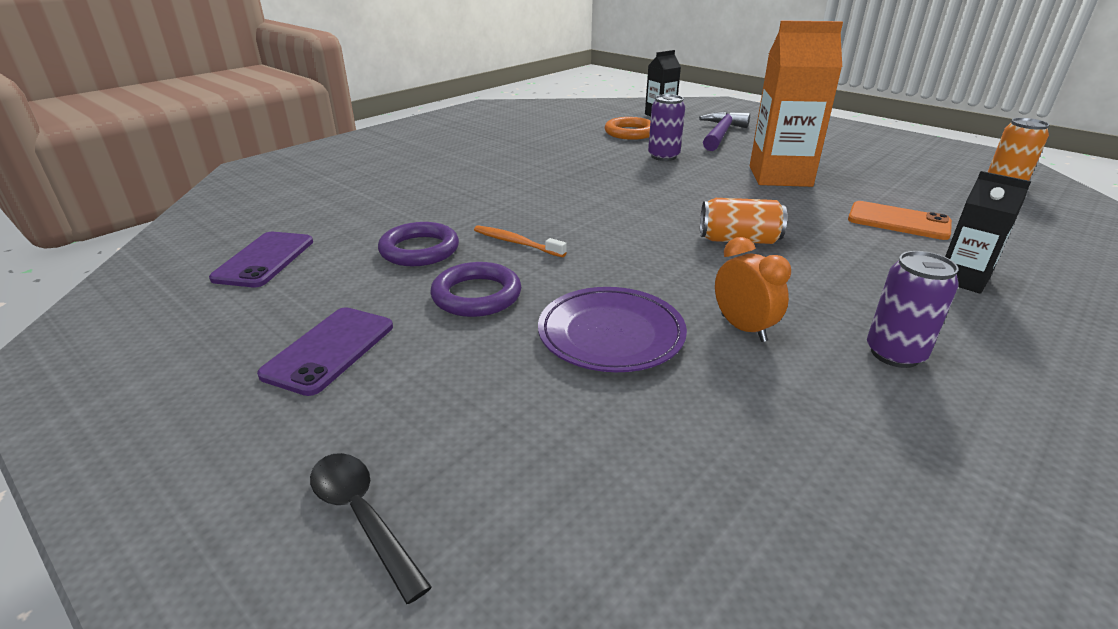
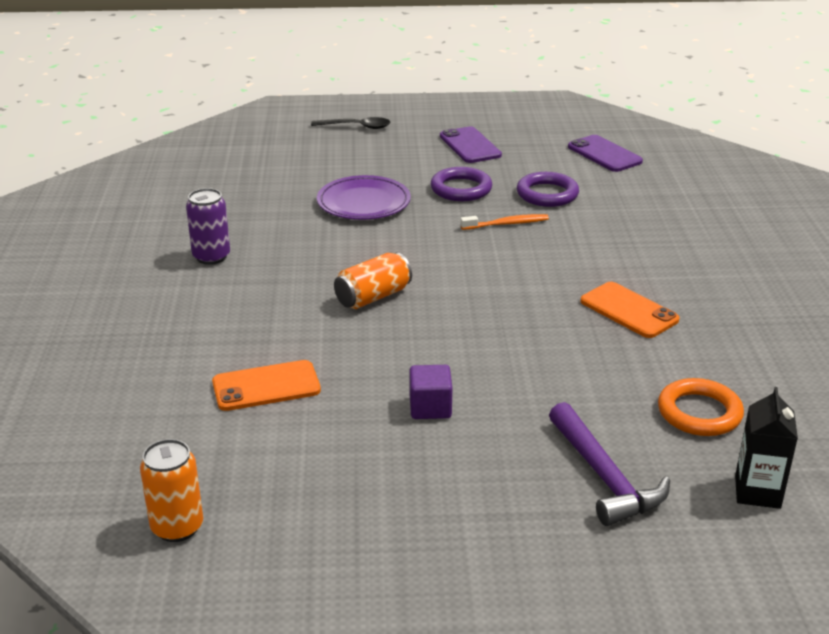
camera: 135 degrees right, 0 degrees up
purple can [648,94,685,161] -> none
orange clock [715,237,791,342] -> none
orange carton [750,20,843,187] -> purple cube [410,365,452,419]
black carton [945,171,1031,294] -> none
none -> orange phone [580,282,680,338]

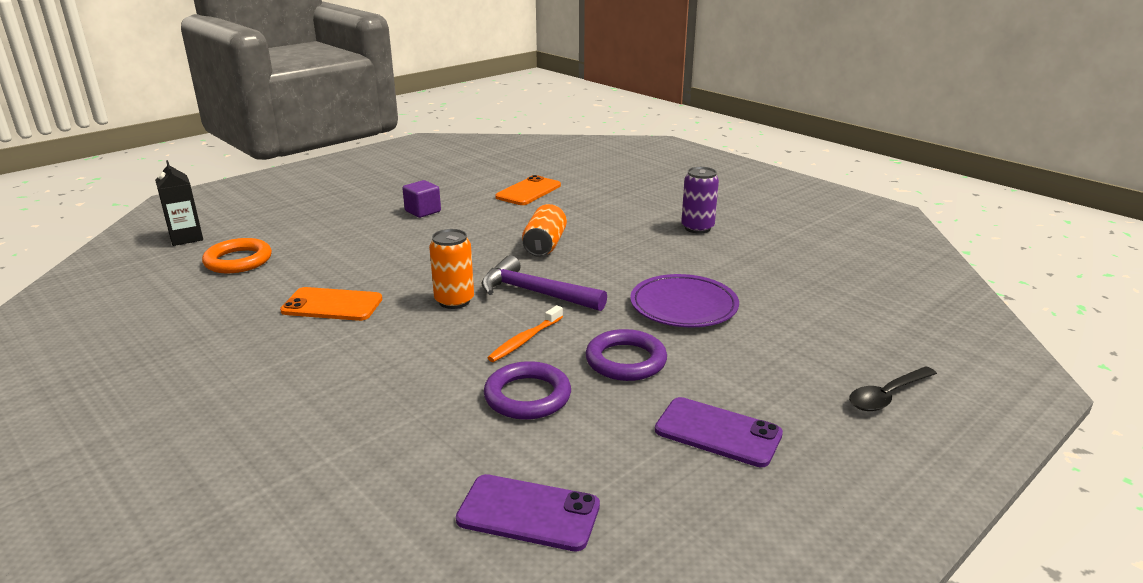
camera: 140 degrees right, 5 degrees down
orange can [140,439,203,542] -> orange can moved to [429,229,474,309]
purple hammer [549,402,670,526] -> purple hammer moved to [481,255,607,311]

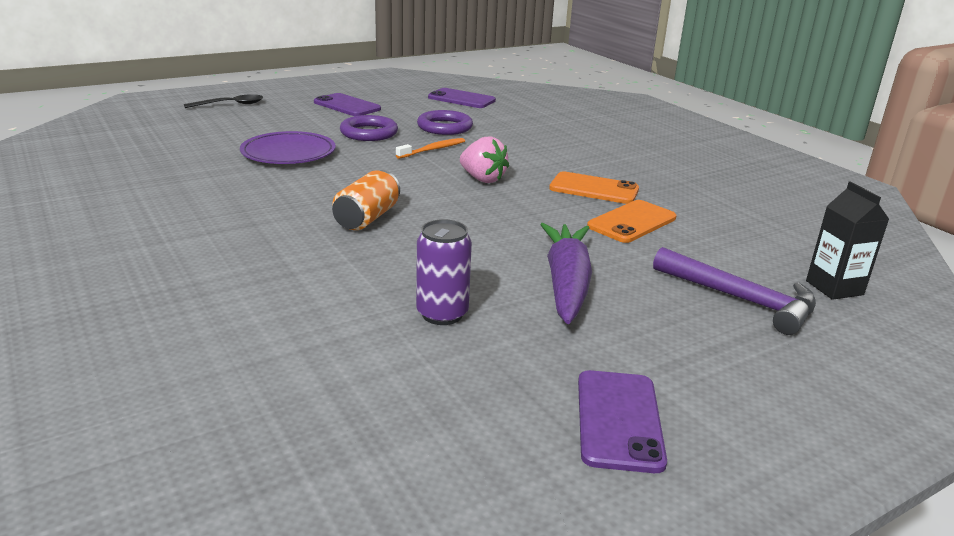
camera: 170 degrees left, 0 degrees up
orange ring [202,238,272,273] -> none
purple cube [402,180,441,218] -> none
orange can [429,229,474,309] -> pink strawberry [460,136,509,183]
purple hammer [481,255,607,311] -> purple hammer moved to [653,247,816,335]
orange phone [495,175,561,205] -> orange phone moved to [587,200,676,243]
purple can [681,167,719,234] -> purple can moved to [416,219,472,325]
none -> purple carrot [540,223,592,324]
none -> purple phone [578,370,667,473]

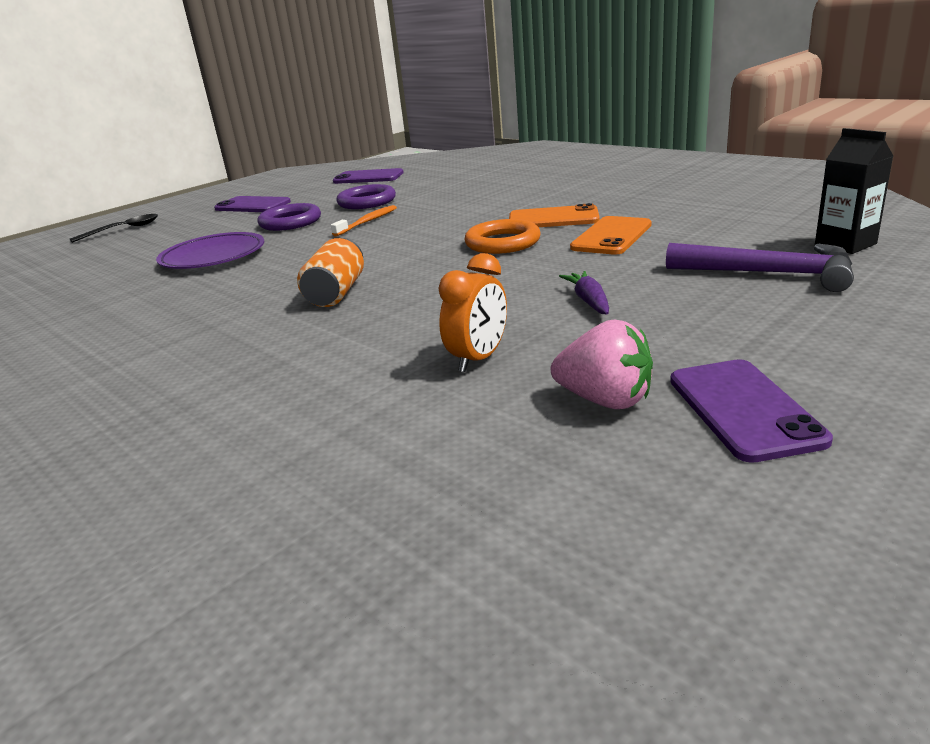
camera: 10 degrees left, 0 degrees up
purple can [416,219,472,325] -> orange clock [439,253,507,372]
pink strawberry [460,136,509,183] -> pink strawberry moved to [551,320,653,409]
purple carrot [540,223,592,324] -> purple carrot [559,271,609,314], size x0.50
none -> orange ring [464,219,541,254]

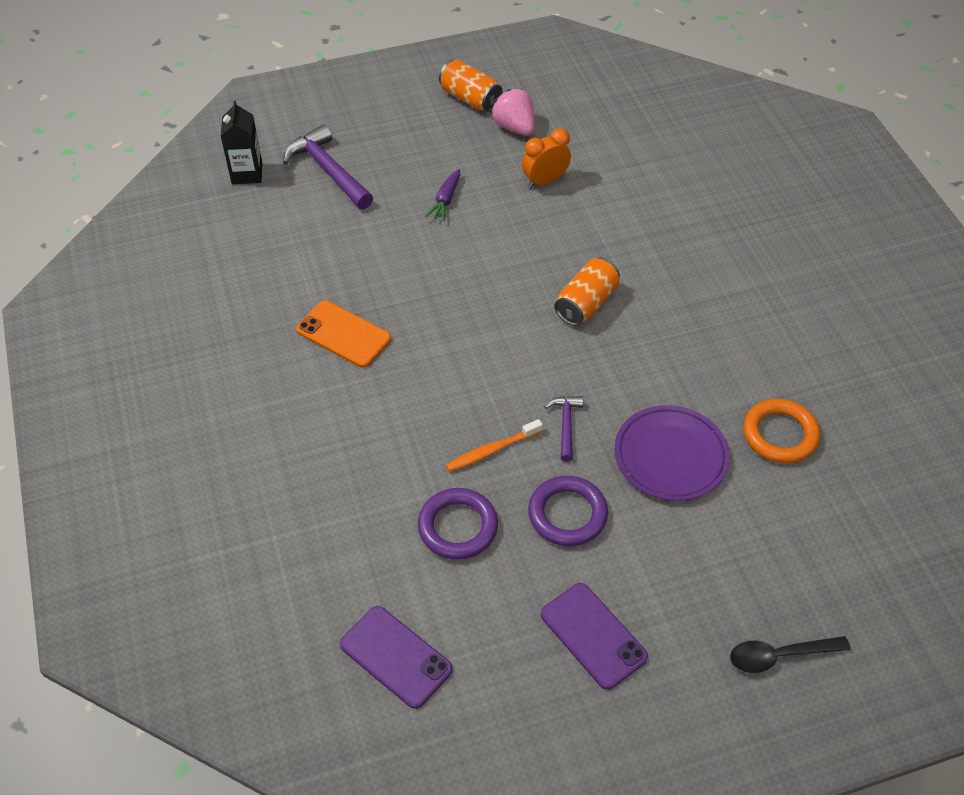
camera: 155 degrees left, 25 degrees up
orange ring [464,219,541,254] -> orange ring moved to [743,399,820,463]
orange phone [570,216,652,255] -> none
purple phone [670,359,833,463] -> orange can [439,59,502,112]
none -> purple hammer [544,396,583,462]

